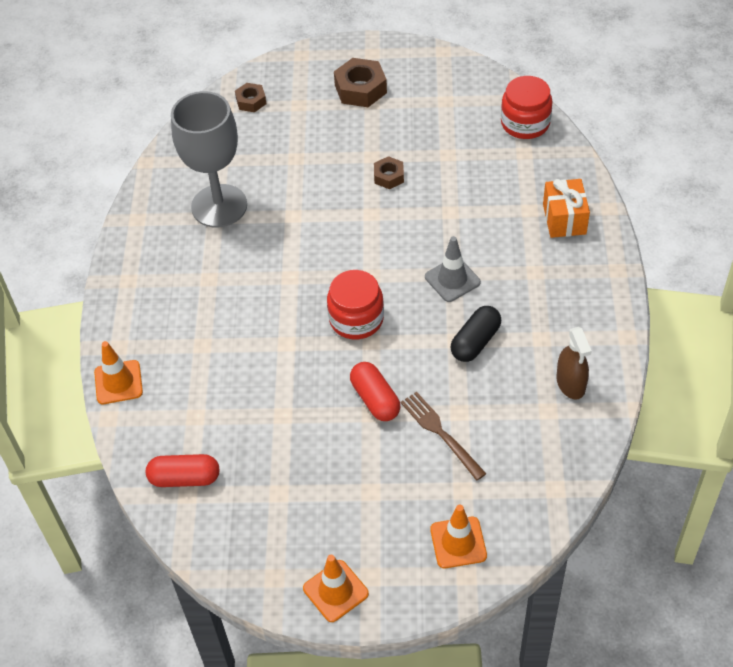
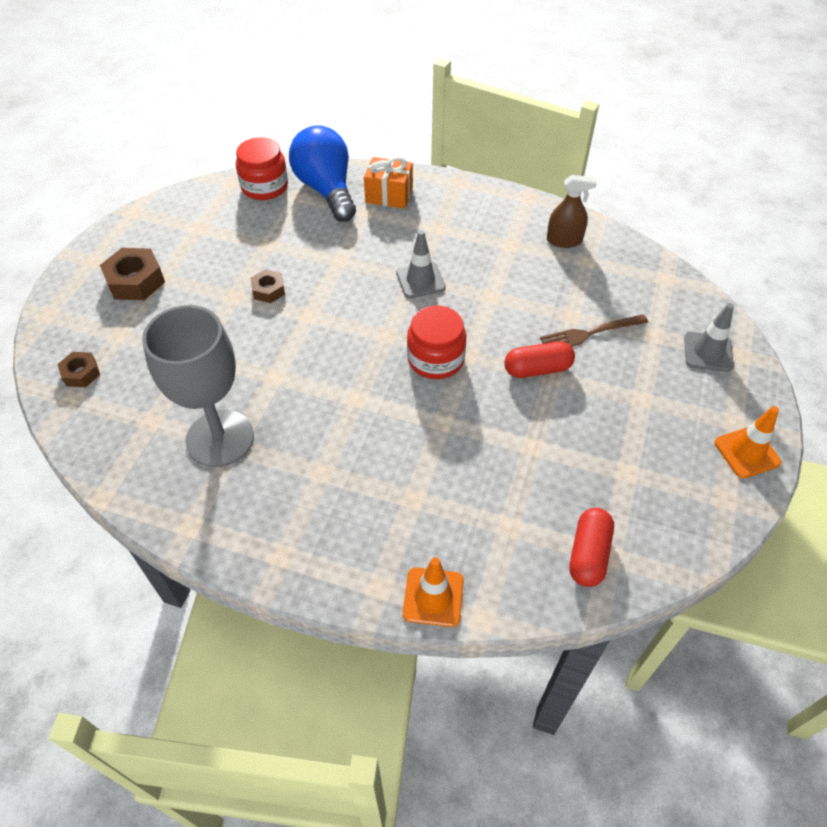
camera: 75 degrees left, 0 degrees up
orange traffic cone [430,505,487,568] -> grey traffic cone [684,303,734,372]
black capsule [450,306,501,362] -> none
none -> blue light bulb [289,125,356,222]

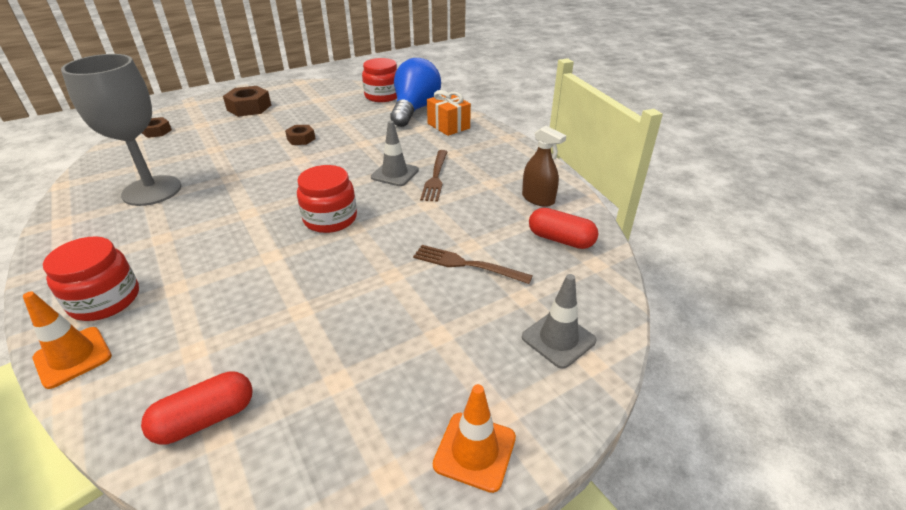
camera: 40 degrees right, 15 degrees down
red capsule [504,342,575,378] -> red capsule moved to [529,208,598,249]
none -> red jar [43,236,139,321]
none -> brown fork [420,150,447,202]

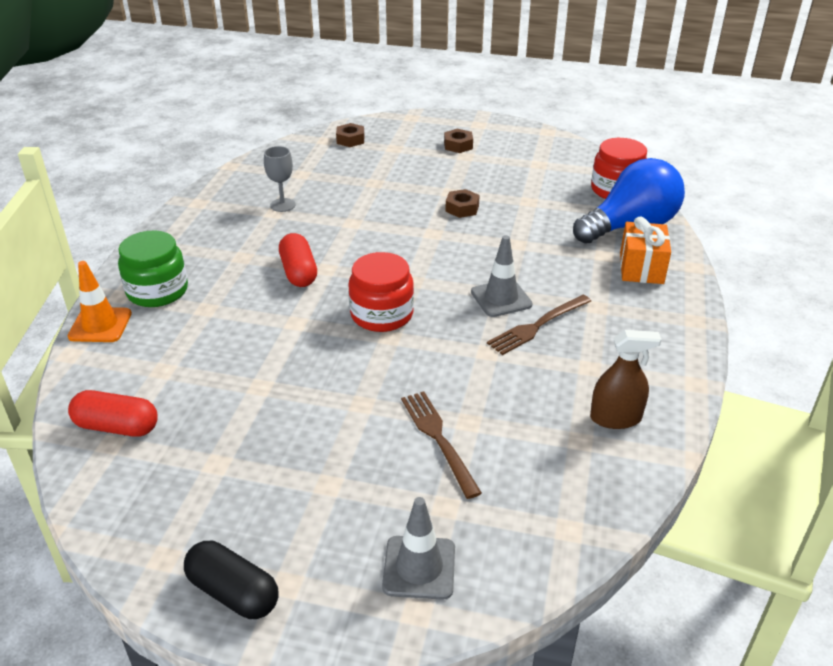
camera: 45 degrees right, 0 degrees up
red jar [43,236,139,321] -> green jar [118,230,188,307]
grey goblet [61,54,181,206] -> grey goblet [264,146,296,212], size x0.44
brown nut [223,86,271,117] -> brown nut [444,129,473,153], size x0.59
orange traffic cone [433,384,516,493] -> black capsule [184,541,279,619]
brown spray bottle [522,126,566,207] -> brown spray bottle turned 90 degrees counterclockwise [590,330,661,429]
red capsule [529,208,598,249] -> red capsule moved to [279,233,317,287]

